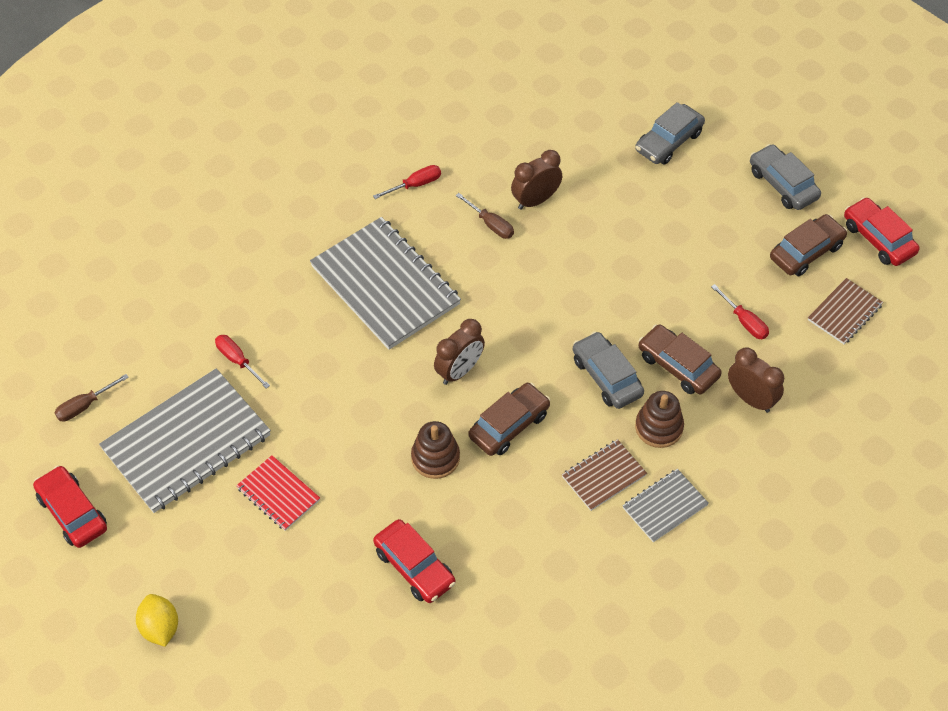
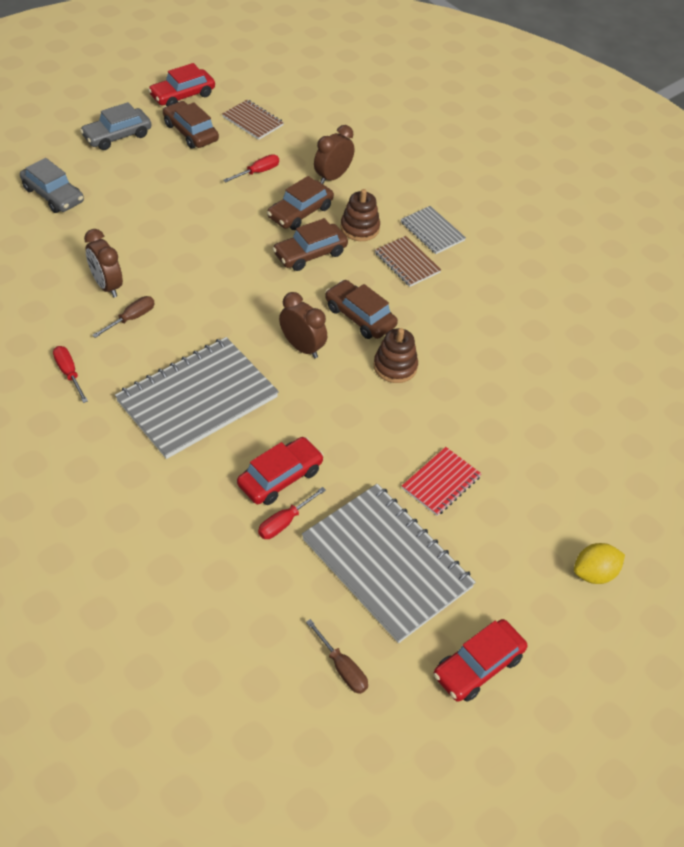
camera: 95 degrees left, 5 degrees down
red car [373,519,455,603] -> red car moved to [237,437,324,505]
grey car [572,332,644,409] -> brown car [273,218,348,271]

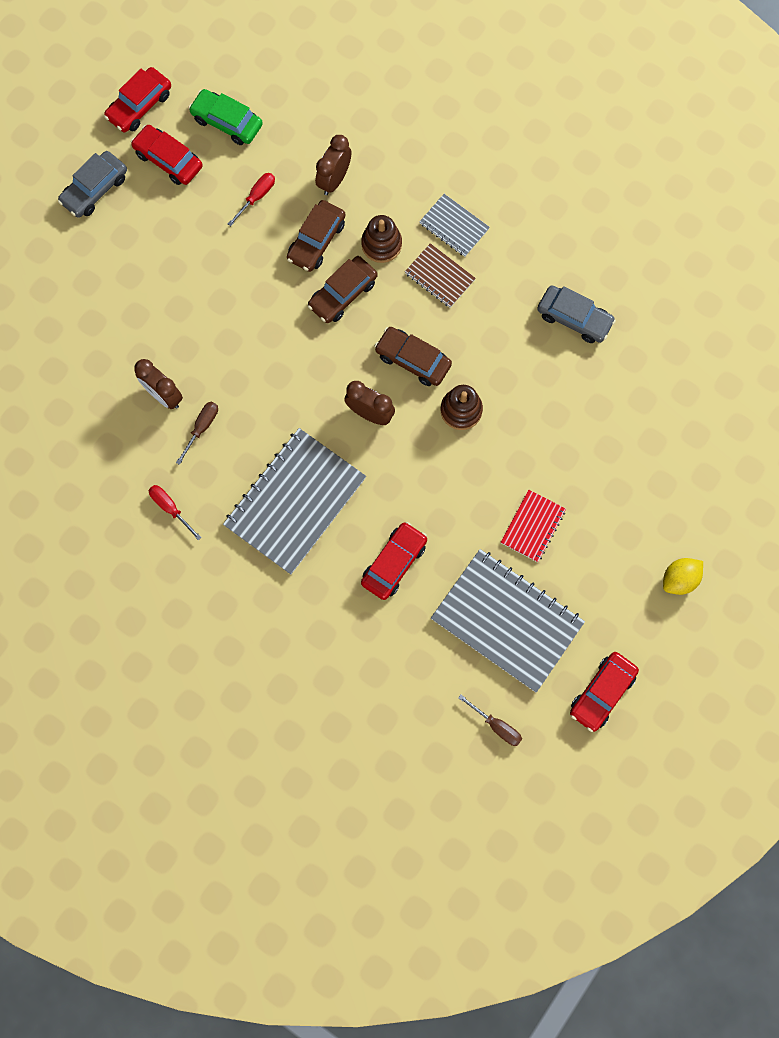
camera: 10 degrees left, 25 degrees up
grey car [20,158,84,213] -> grey car moved to [537,286,616,343]
brown car [163,101,219,149] -> red car [131,125,203,185]
brown notebook [222,100,284,140] -> green car [189,89,263,145]
red screwdriver [258,487,326,539] -> none

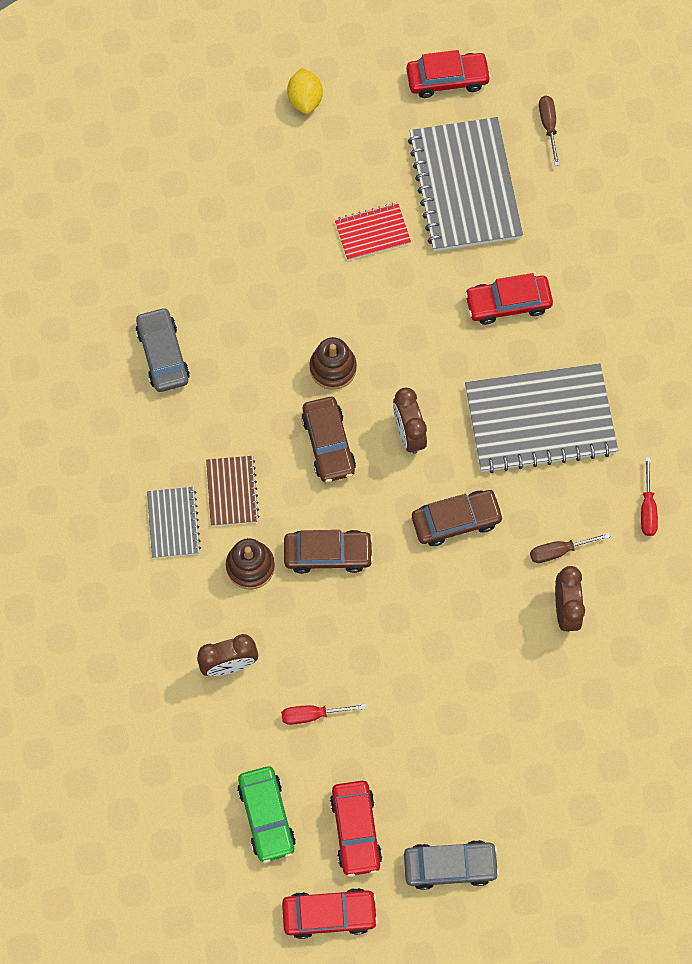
camera: 135 degrees left, 5 degrees down
brown car [287,200,346,272] -> brown car moved to [412,490,504,546]
yellow lemon [663,558,703,595] -> yellow lemon turned 75 degrees clockwise [287,68,323,114]

